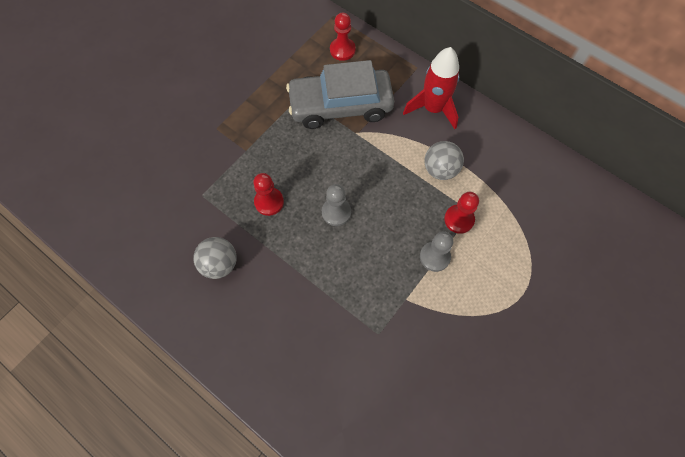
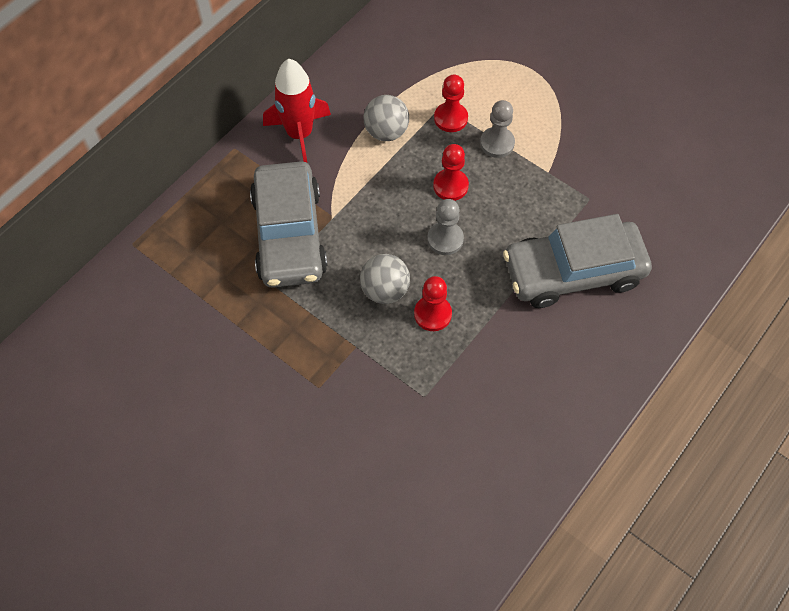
camera: 90 degrees left, 5 degrees down
grey ball [194,237,237,279] -> grey ball moved to [360,254,410,304]
red pawn [330,13,356,61] -> red pawn moved to [433,144,469,201]
none -> grey car [503,214,652,308]

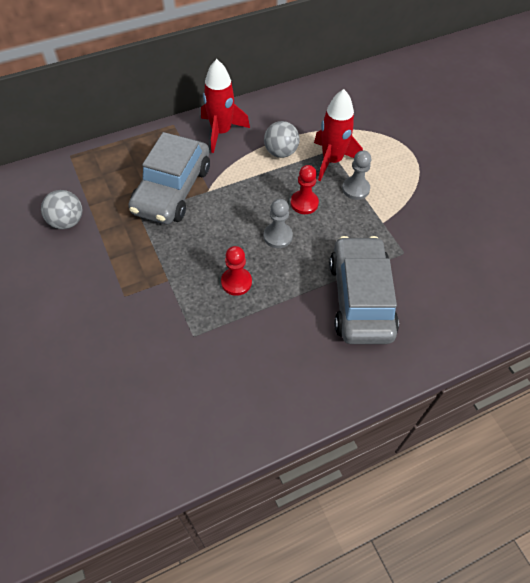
camera: 25 degrees right, 5 degrees down
grey ball [360,254,410,304] -> grey ball moved to [41,190,82,229]
red pawn [434,75,468,132] -> red rocket [314,89,363,181]
grey car [503,214,652,308] -> grey car turned 75 degrees clockwise [329,236,399,344]

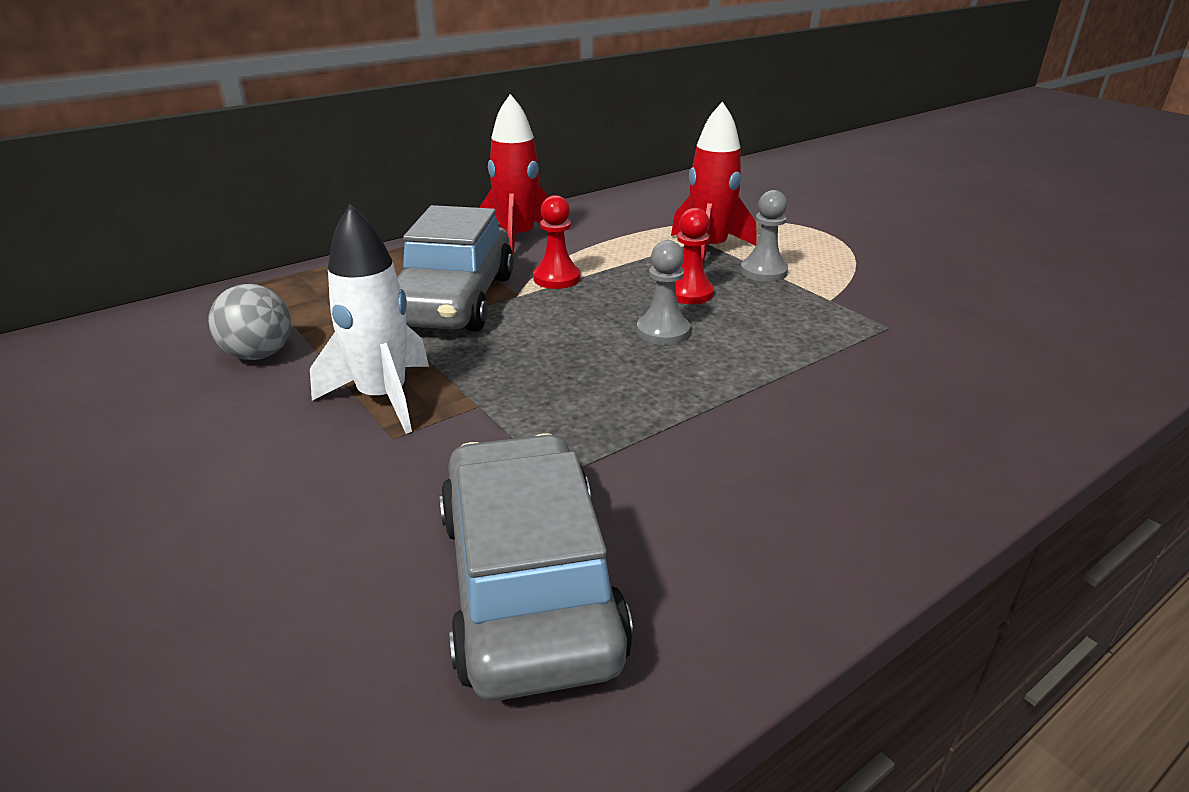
camera: 10 degrees left, 25 degrees down
red pawn [221,246,252,296] -> red pawn moved to [533,195,580,289]
grey ball [264,121,300,158] -> none
grey car [329,236,399,344] -> grey car moved to [440,433,633,701]
none -> white rocket [310,204,429,434]

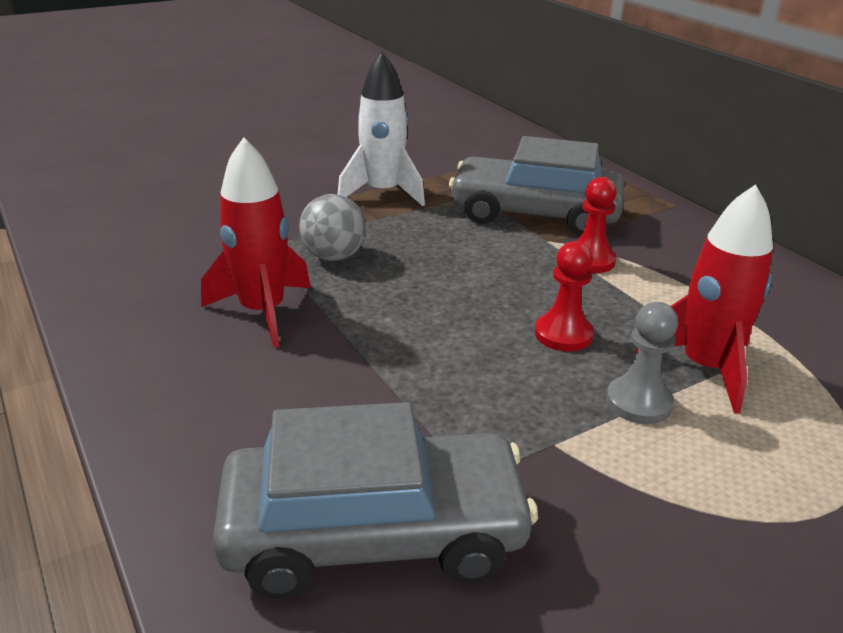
camera: 95 degrees right, 0 degrees up
grey ball [208,284,291,360] -> grey ball moved to [299,194,366,261]
grey car [440,433,633,701] -> grey car moved to [213,402,538,598]
red rocket [480,94,549,254] -> red rocket moved to [201,137,311,348]
grey pawn [637,240,690,345] -> none

